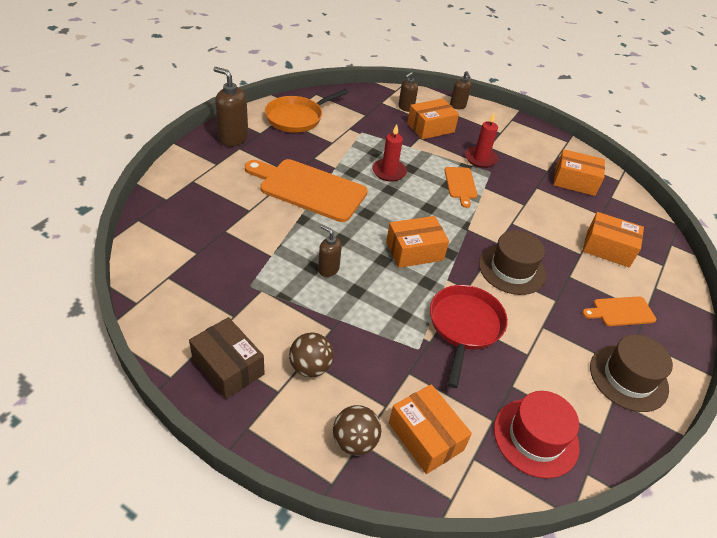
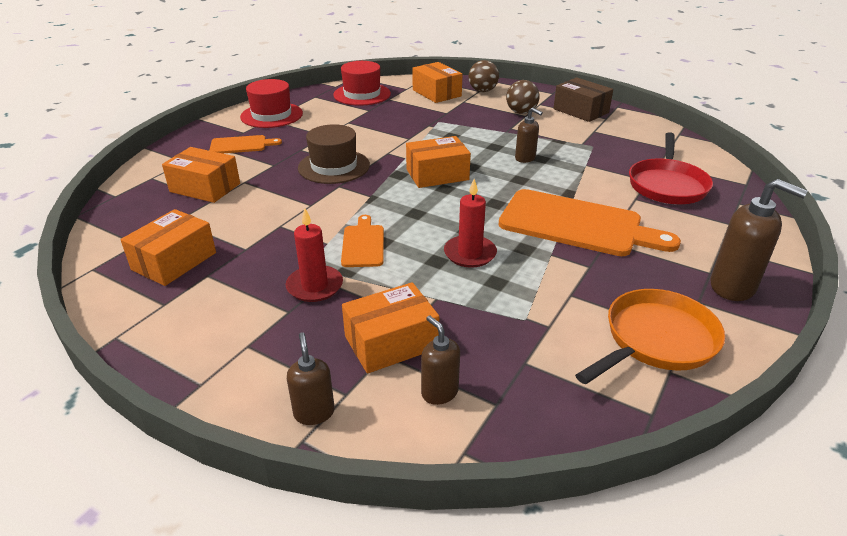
camera: 175 degrees left, 10 degrees down
brown soap dispenser [398,72,418,112] -> brown soap dispenser turned 75 degrees counterclockwise [421,315,460,405]
red pan [430,285,508,388] -> red pan moved to [629,132,713,204]
orange box [553,149,605,196] -> orange box turned 75 degrees counterclockwise [121,209,216,286]
brown hat [590,334,673,412] -> red hat [240,79,303,128]

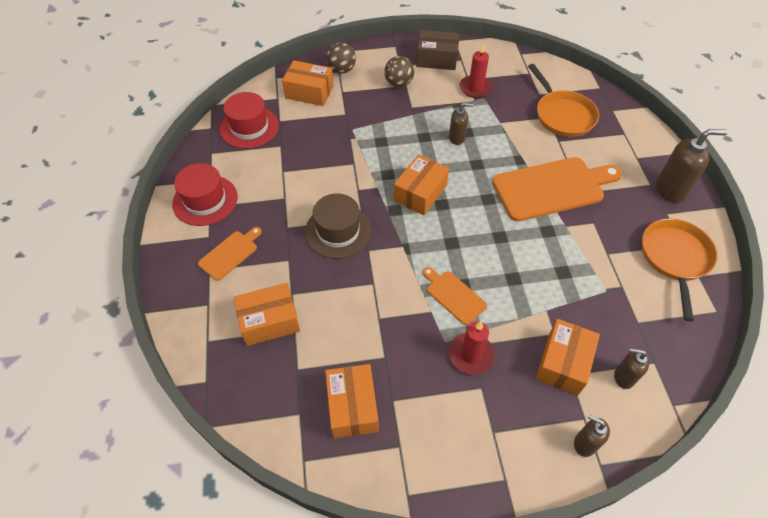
camera: 40 degrees left, 20 degrees up
red candle [444,179,497,268] -> red candle moved to [460,43,493,98]
red pan [629,132,713,204] -> orange pan [528,64,599,137]

